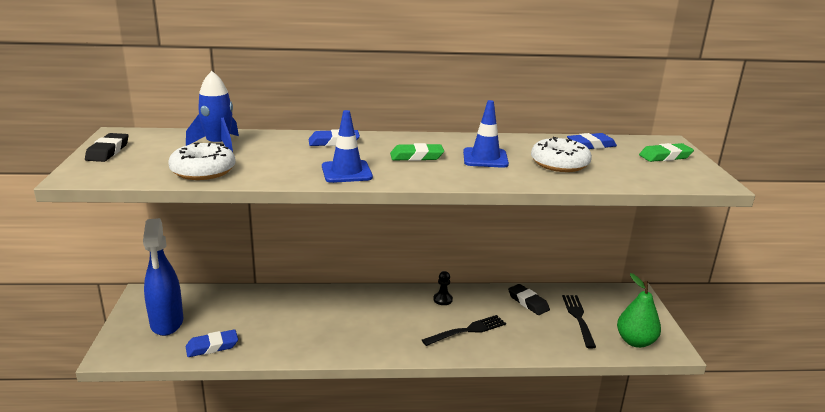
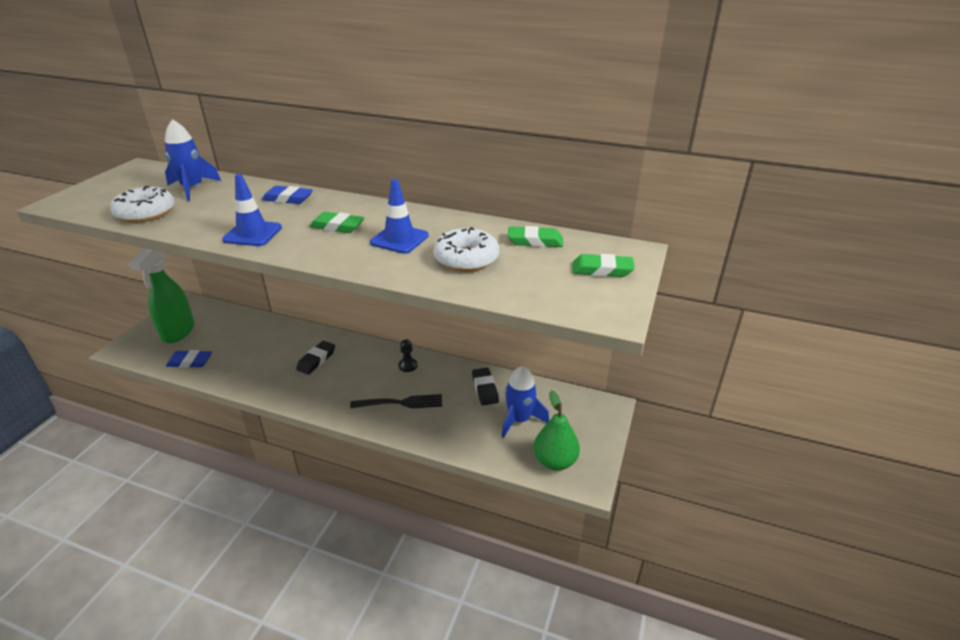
camera: 25 degrees right, 10 degrees up
black eraser [85,133,128,162] -> black eraser moved to [296,341,335,375]
blue spray bottle [143,218,183,336] -> green spray bottle [129,248,194,343]
black fork [562,295,596,349] -> blue rocket [501,366,549,438]
blue eraser [567,133,617,149] -> green eraser [508,226,563,247]

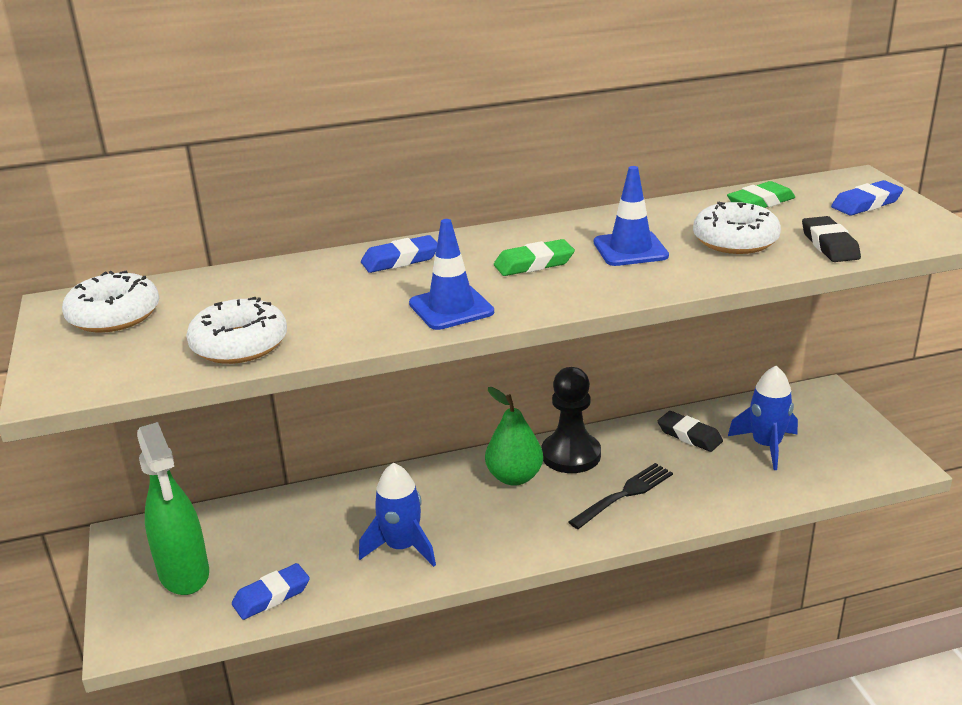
camera: 35 degrees left, 5 degrees down
blue rocket [164,119,221,201] -> blue rocket moved to [359,463,436,567]
black eraser [296,341,335,375] -> black eraser moved to [802,216,861,262]
black pawn [398,339,417,372] -> black pawn [541,367,601,473], size x2.11
green pear [533,390,580,471] -> green pear moved to [485,387,543,486]
green eraser [572,254,635,277] -> blue eraser [831,180,904,215]
none -> white donut [62,270,159,332]

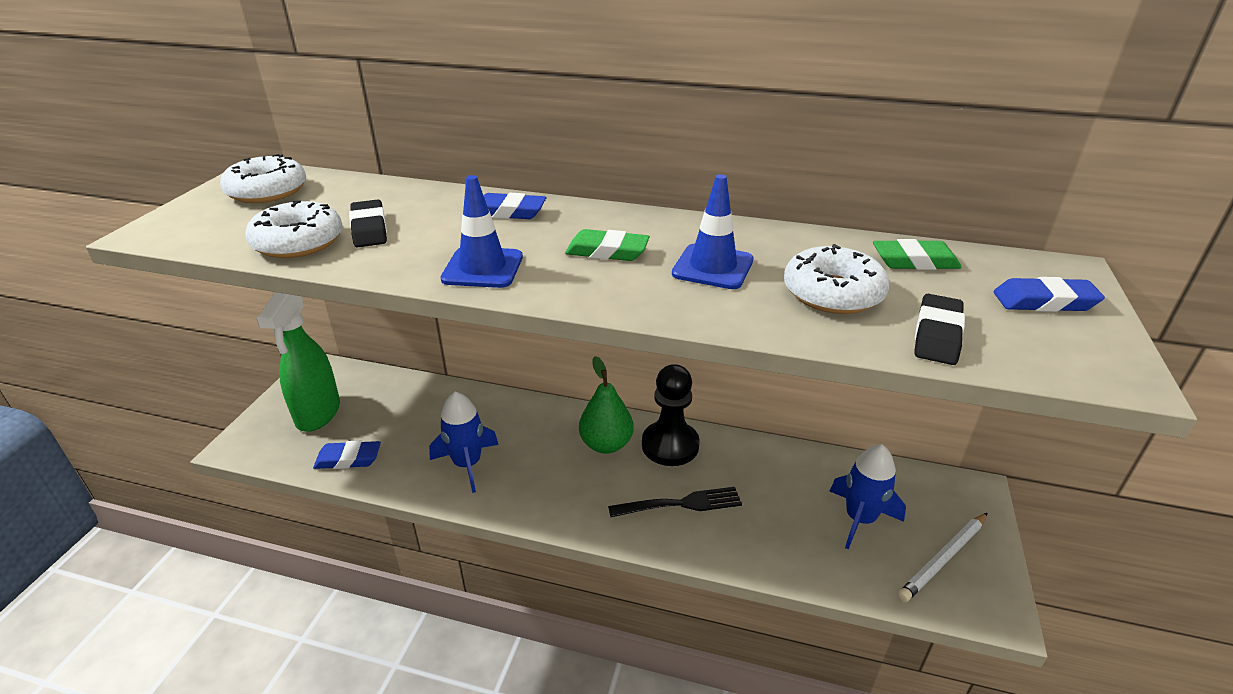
camera: 30 degrees right, 5 degrees up
black eraser [658,411,723,452] -> black eraser moved to [349,199,387,247]
none -> white pencil [897,513,987,602]

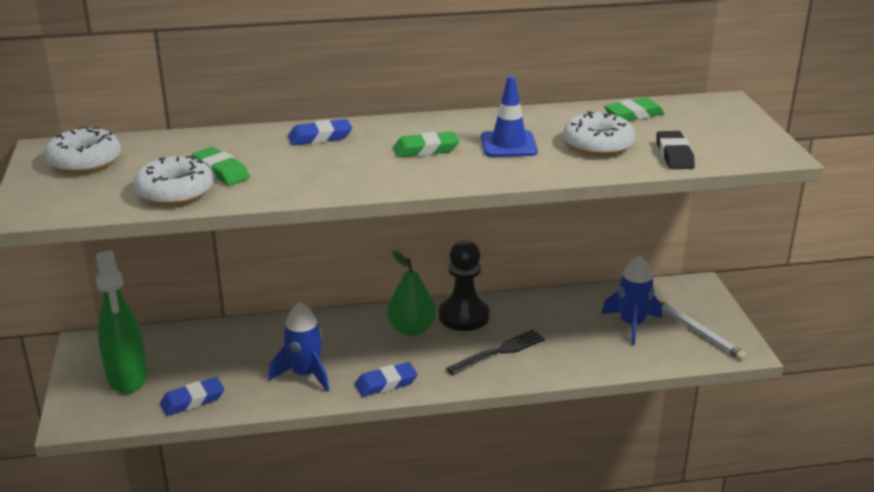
camera: 25 degrees left, 5 degrees down
black eraser [349,199,387,247] -> green eraser [192,147,250,186]
blue traffic cone [440,175,523,288] -> none
white pencil [897,513,987,602] -> white pencil turned 60 degrees counterclockwise [659,301,746,360]
blue eraser [993,277,1105,312] -> blue eraser moved to [355,362,418,397]

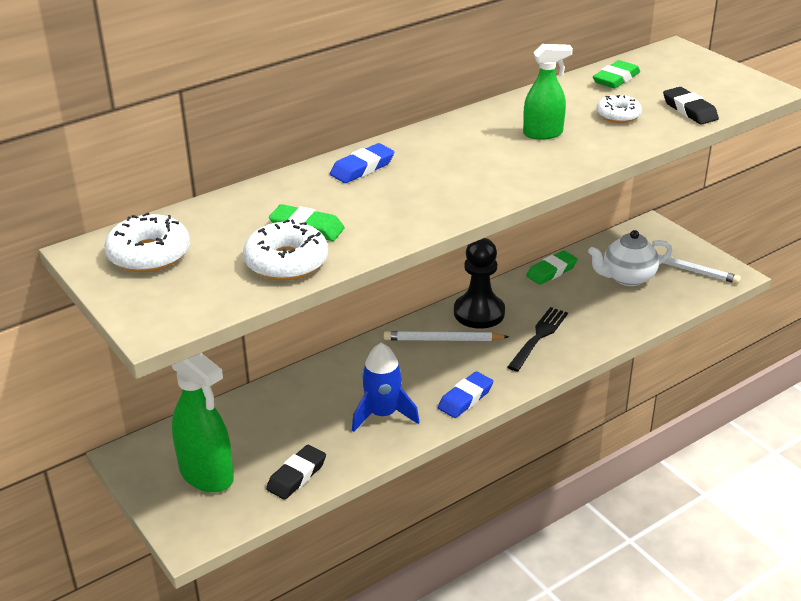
camera: 25 degrees left, 5 degrees up
blue eraser [160,377,224,416] -> black eraser [266,445,326,500]
green pear [387,250,436,336] -> white pencil [384,331,509,341]
green eraser [393,131,459,157] -> green eraser moved to [526,251,578,285]
blue traffic cone [481,76,538,157] -> green spray bottle [523,44,573,140]
white donut [563,111,635,156] -> white donut [597,95,642,123], size x0.64
blue rocket [602,255,662,345] -> white teapot [588,230,672,286]

